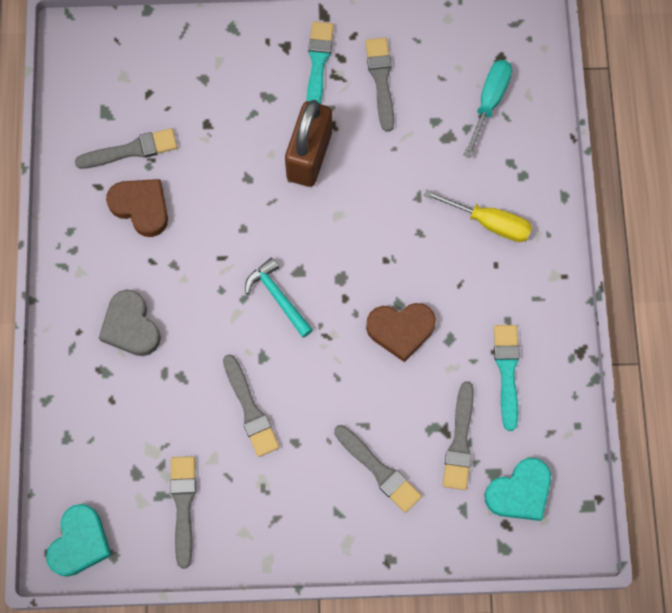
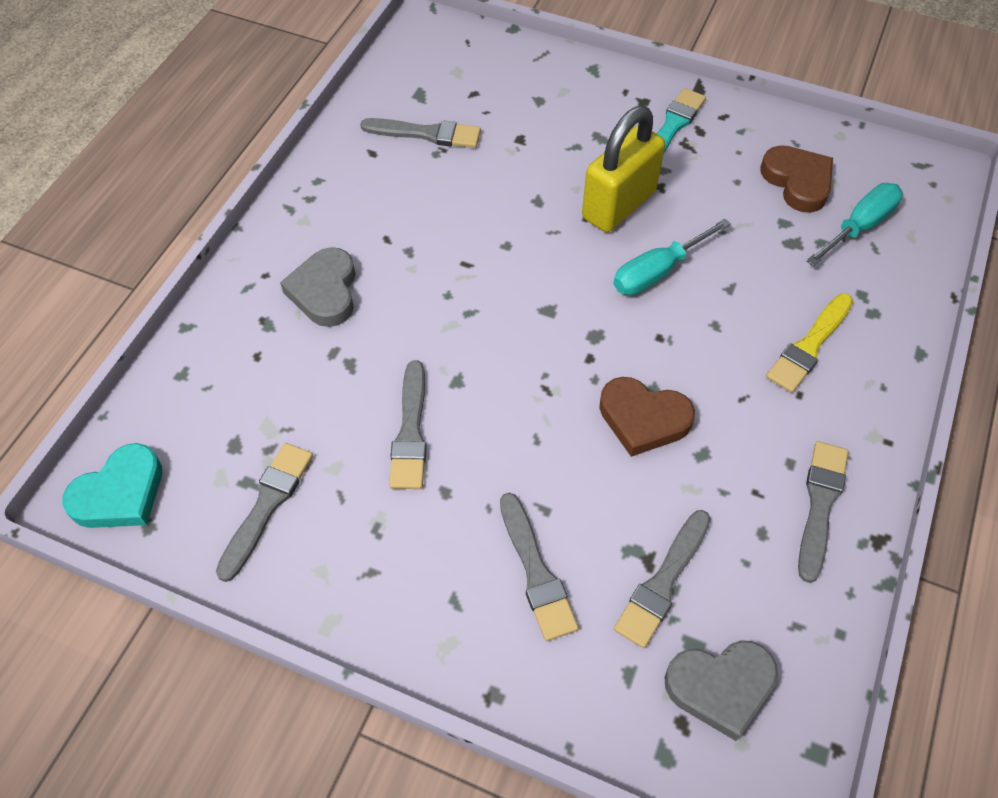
camera: 25 degrees right, 15 degrees down
brown heart [106,179,168,237] -> brown heart moved to [761,145,833,213]
turquoise hammer [245,258,313,338] -> none
brown padlock [285,100,332,187] -> yellow padlock [582,106,665,232]
grey brush [365,38,394,132] -> grey brush moved to [798,441,848,583]
yellow screwdriver [424,189,532,242] -> yellow brush [766,293,853,393]
turquoise heart [484,458,551,521] -> grey heart [664,640,778,741]
turquoise brush [494,325,520,431] -> none
none -> turquoise screwdriver [614,218,731,295]

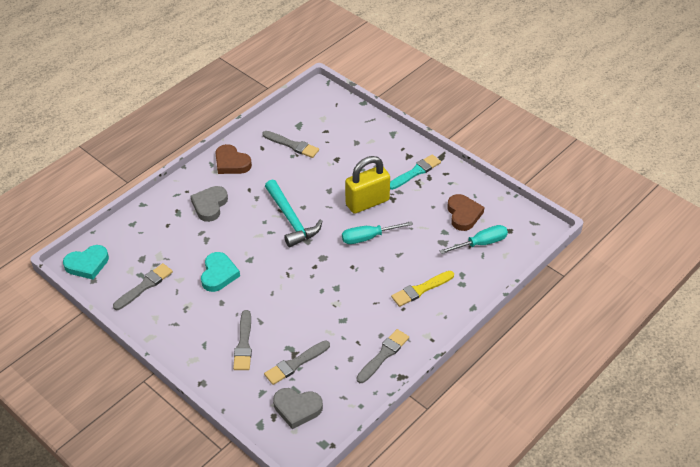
camera: 20 degrees right, 10 degrees down
grey brush [389,360,427,489] -> turquoise heart [201,252,240,292]
brown heart [599,377,695,457] -> brown heart moved to [215,144,252,174]
none -> turquoise hammer [265,180,323,247]

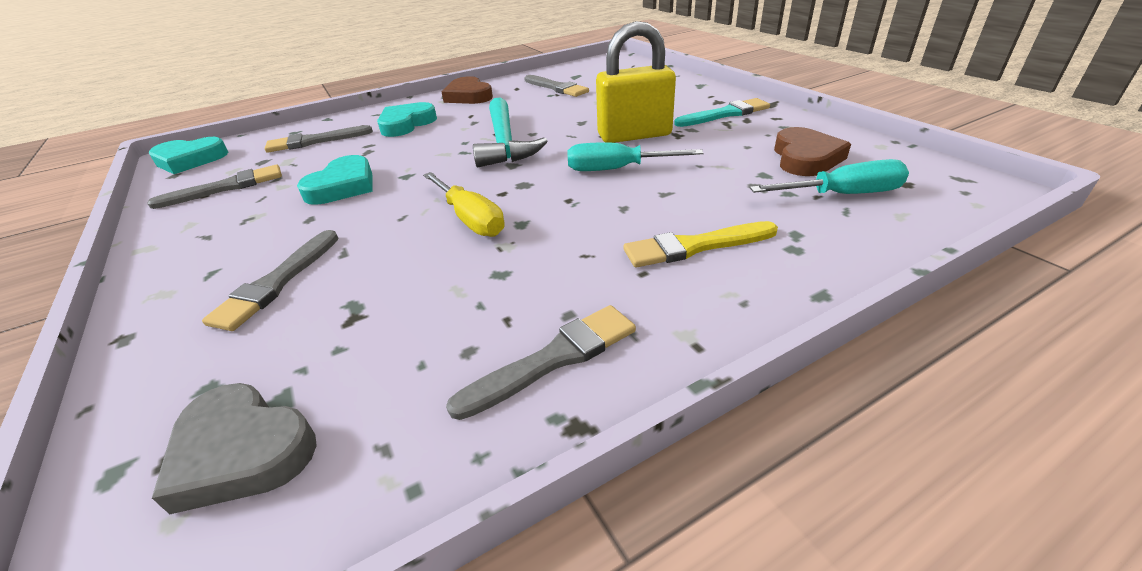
camera: 20 degrees right, 10 degrees down
grey heart [190,186,228,222] -> turquoise heart [377,102,437,137]
grey brush [264,340,330,385] -> grey brush moved to [265,125,373,153]
none -> yellow screwdriver [423,172,505,237]

